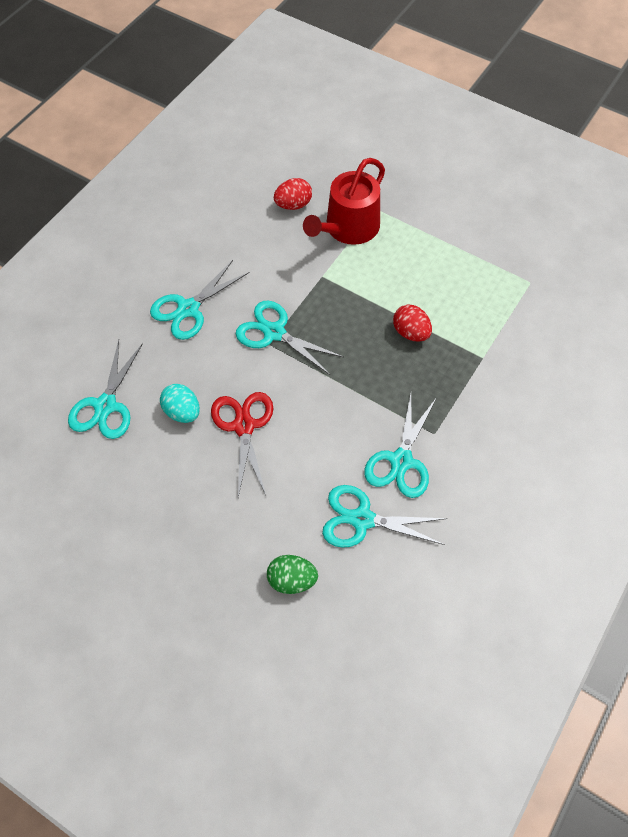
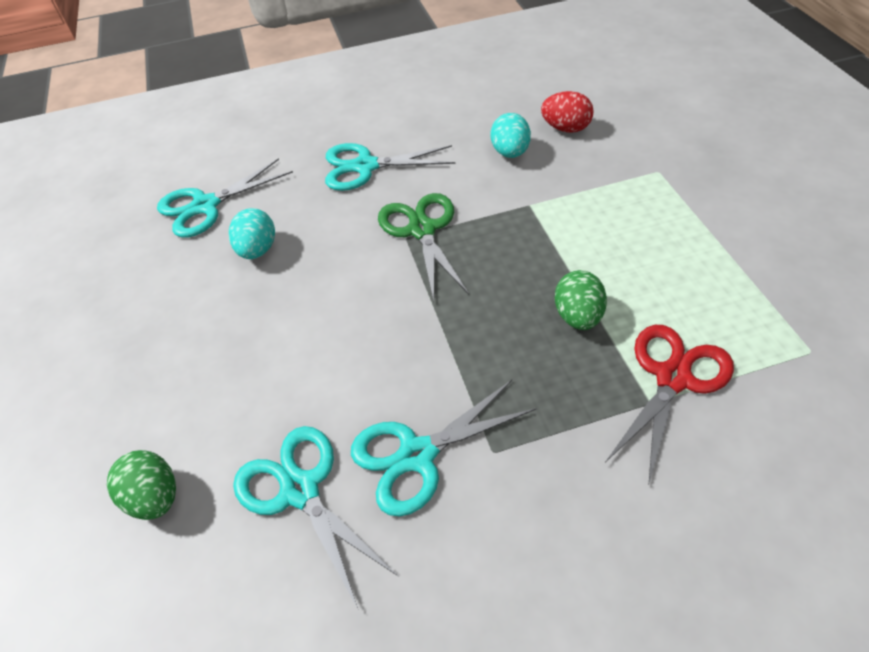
camera: 45 degrees right, 10 degrees down
red scissors [211,392,273,497] -> red scissors moved to [606,325,734,486]
turquoise scissors [236,300,343,375] -> green scissors [378,193,469,301]
red watering can [303,158,385,245] -> none
red egg [393,305,432,342] -> green egg [555,270,607,330]
none -> turquoise egg [491,113,531,158]

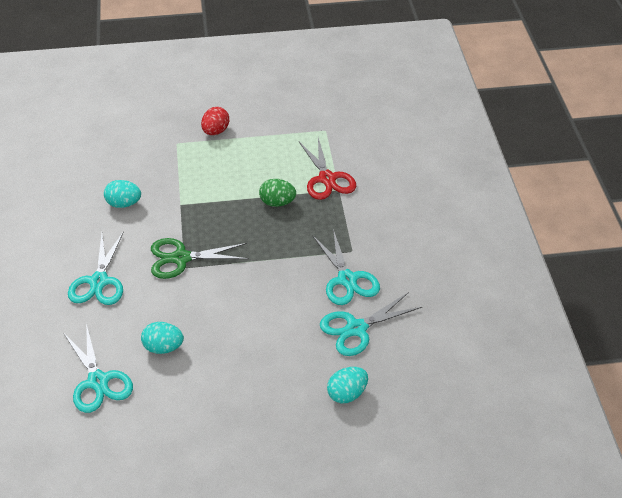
camera: 85 degrees left, 5 degrees down
green egg [107,450,176,520] -> turquoise egg [327,367,368,404]
red egg [541,91,594,133] -> red egg moved to [201,107,229,135]
red scissors [606,325,734,486] -> red scissors turned 150 degrees counterclockwise [299,138,356,200]

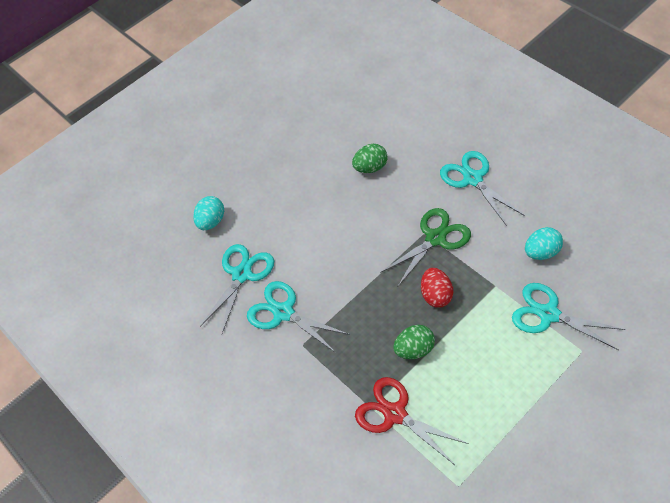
camera: 150 degrees right, 10 degrees up
turquoise scissors [64,324,133,413] -> turquoise scissors moved to [512,283,625,350]
turquoise egg [141,322,184,354] -> green egg [352,144,388,173]
red egg [201,107,229,135] -> red egg moved to [421,268,453,308]

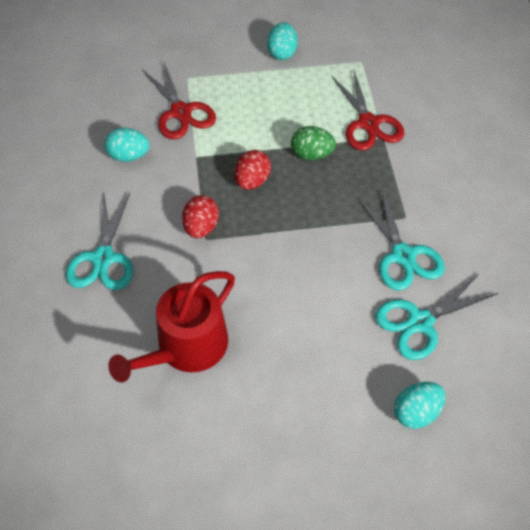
camera: 150 degrees left, 0 degrees up
green egg [352,144,388,173] -> red watering can [108,271,235,382]
green scissors [380,208,471,286] -> red egg [182,195,219,238]
turquoise scissors [512,283,625,350] -> red scissors [142,62,216,139]
none -> turquoise egg [267,22,298,60]

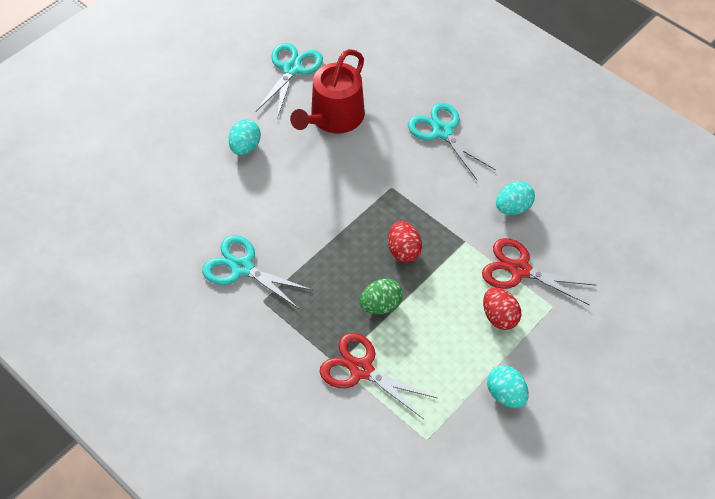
camera: 140 degrees right, 0 degrees up
red watering can [108,271,235,382] -> red watering can turned 150 degrees counterclockwise [290,49,365,133]
red egg [182,195,219,238] -> red egg moved to [483,287,521,330]
turquoise scissors [375,273,499,360] -> turquoise scissors moved to [256,43,323,118]
turquoise egg [394,382,445,429] -> turquoise egg moved to [228,119,261,155]

